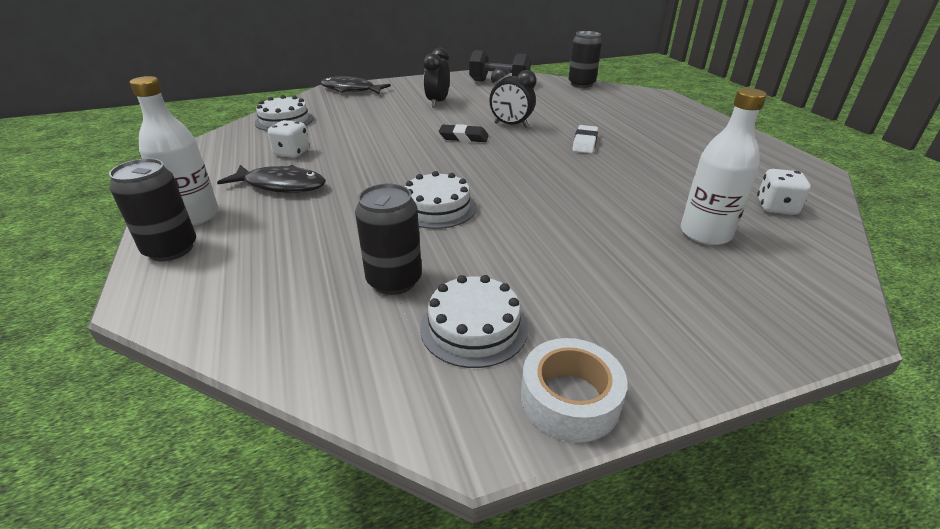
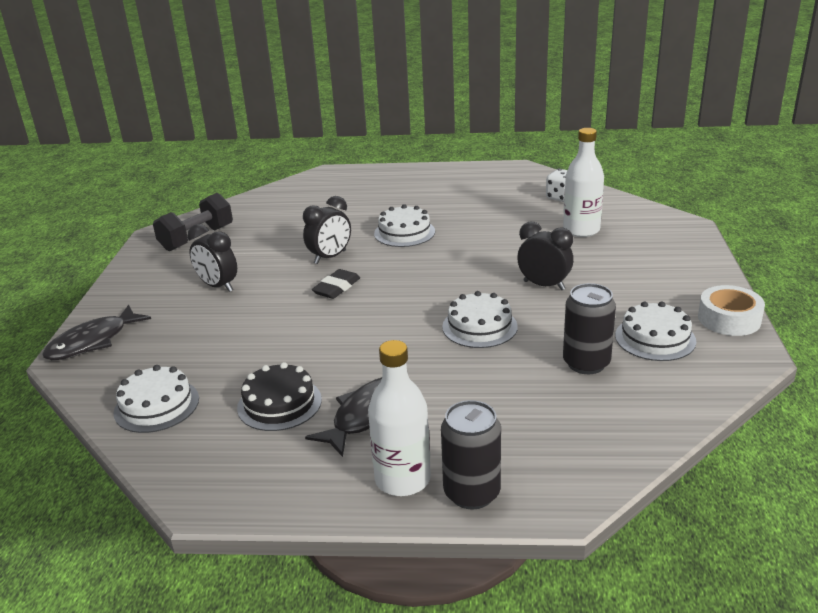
camera: 65 degrees left, 5 degrees down
white dice [267,120,309,158] -> black cake [237,362,322,431]
black can [568,31,602,88] -> none
white eraser [572,125,598,154] -> white cake [374,204,435,247]
none -> black clock [517,222,573,290]

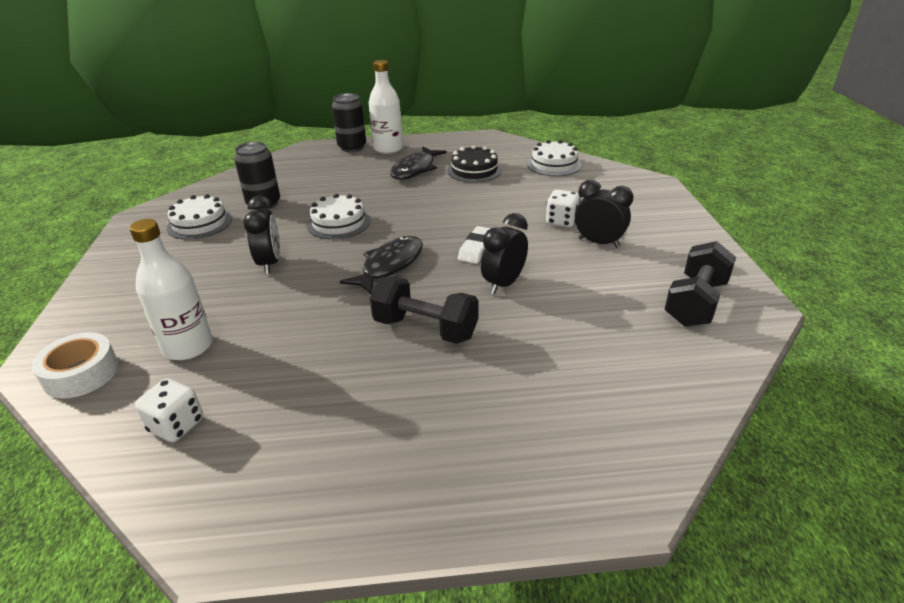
camera: 170 degrees right, 5 degrees up
black fish [42,305,151,360] -> black fish moved to [339,236,423,294]
black eraser [312,269,360,299] -> white eraser [458,226,491,264]
white cake [374,204,435,247] -> black dumbbell [370,276,478,344]
black clock [517,222,573,290] -> black clock turned 120 degrees counterclockwise [243,196,280,274]
white tape [698,285,765,336] -> white tape moved to [32,332,119,399]
none -> white dice [546,190,581,227]

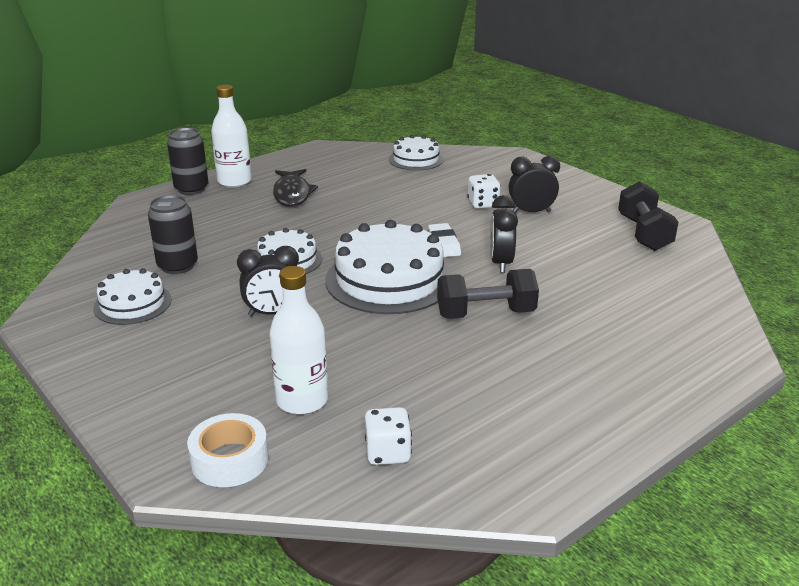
camera: 35 degrees left, 5 degrees down
black clock [243,196,280,274] -> black clock turned 120 degrees clockwise [237,246,299,317]
black fish [339,236,423,294] -> white cake [326,220,452,314]
black cake [447,145,502,183] -> none

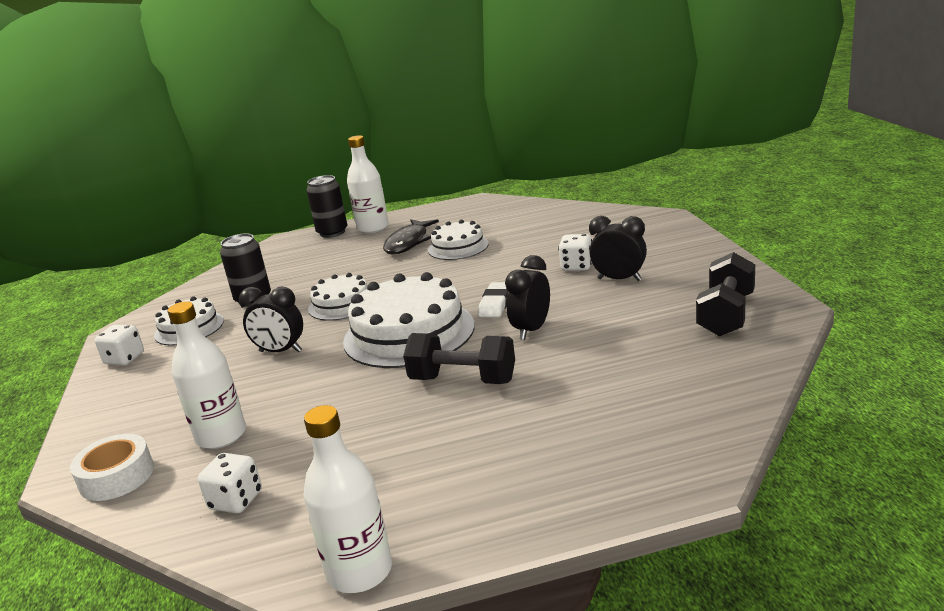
camera: 30 degrees right, 5 degrees down
white cake [389,135,444,171] -> white cake moved to [428,220,489,260]
none -> white dice [95,325,144,366]
none -> white bottle [303,405,392,593]

